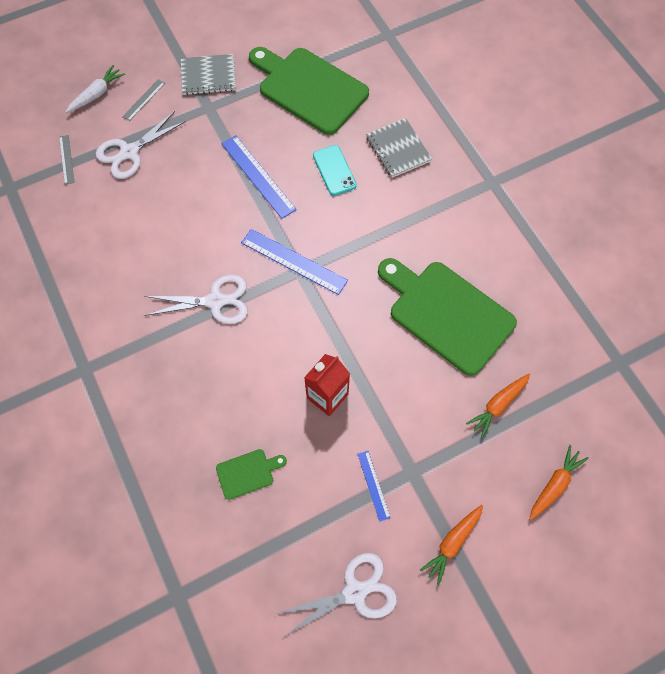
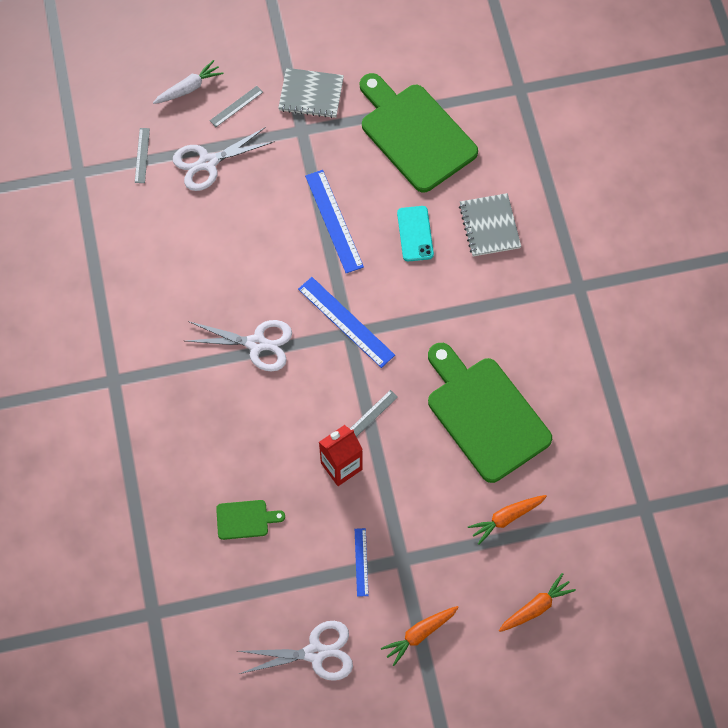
camera: 15 degrees right, 0 degrees up
none -> grey ruler [350,390,398,437]

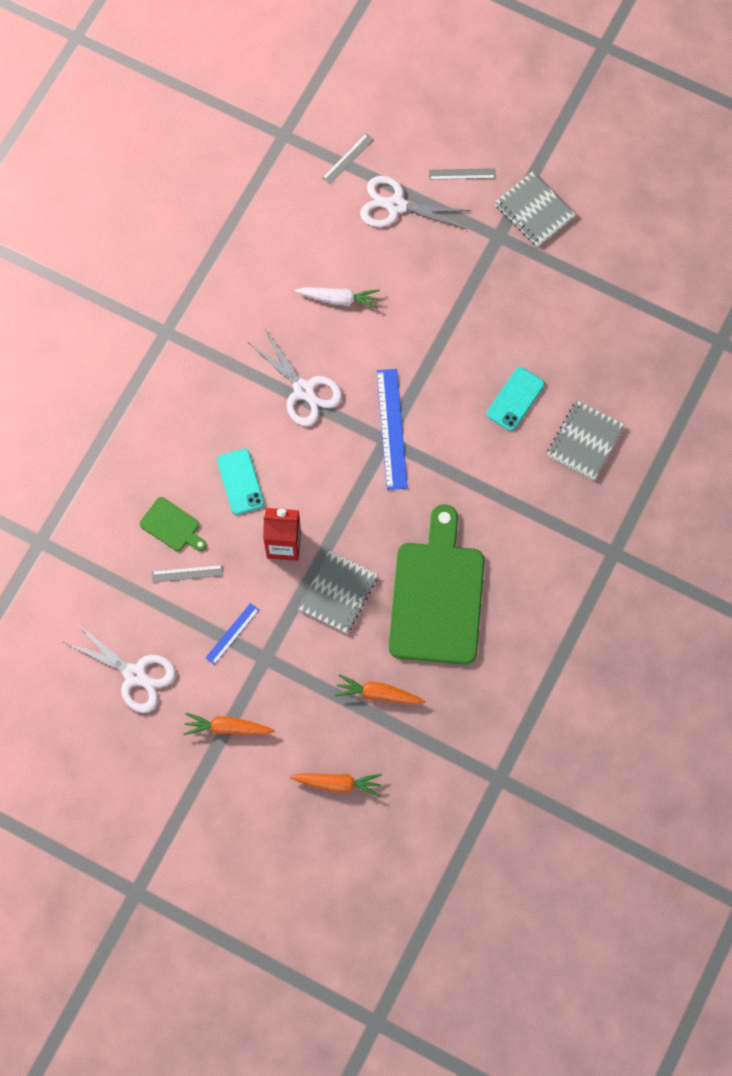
camera: 40 degrees right, 5 degrees up
white carrot [153,60,223,104] -> white carrot moved to [295,287,380,309]
blue ruler [305,170,364,273] -> none
grey ruler [350,390,398,437] -> grey ruler moved to [152,565,223,583]
green cutting board [360,73,478,193] -> none
none -> turquoise phone [217,449,264,515]
none -> grey notebook [298,551,378,634]

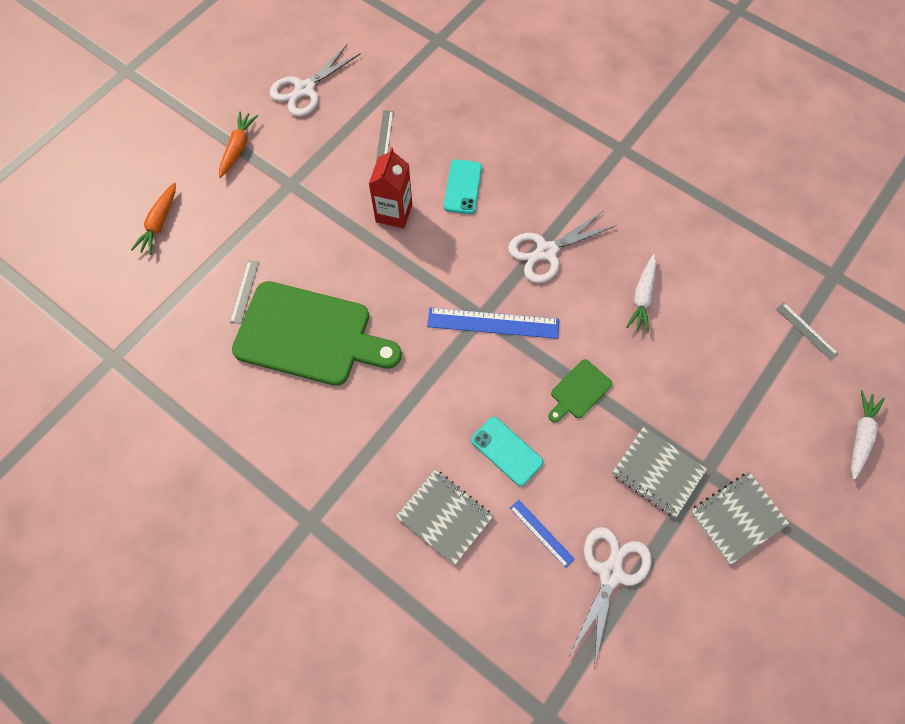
camera: 100 degrees right, 5 degrees down
green cutting board [140,497,207,551] -> green cutting board moved to [548,359,612,422]
blue ruler [205,603,259,665] -> blue ruler moved to [510,500,575,568]
turquoise phone [217,449,264,515] -> turquoise phone turned 75 degrees counterclockwise [444,159,482,214]
grey notebook [298,551,378,634] -> grey notebook moved to [612,426,707,518]
orange carrot [335,674,426,705] -> none
white scissors [360,176,471,229] -> white scissors moved to [569,527,652,669]
grey ruler [429,168,496,180] -> grey ruler moved to [230,260,259,324]
none -> white carrot [851,390,885,480]

